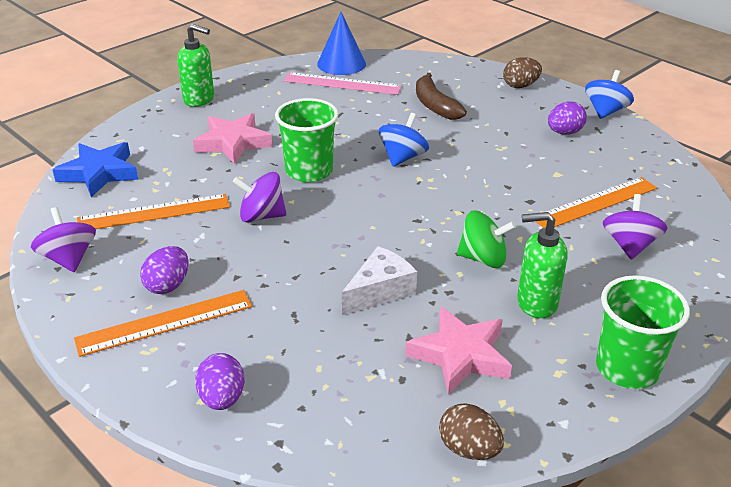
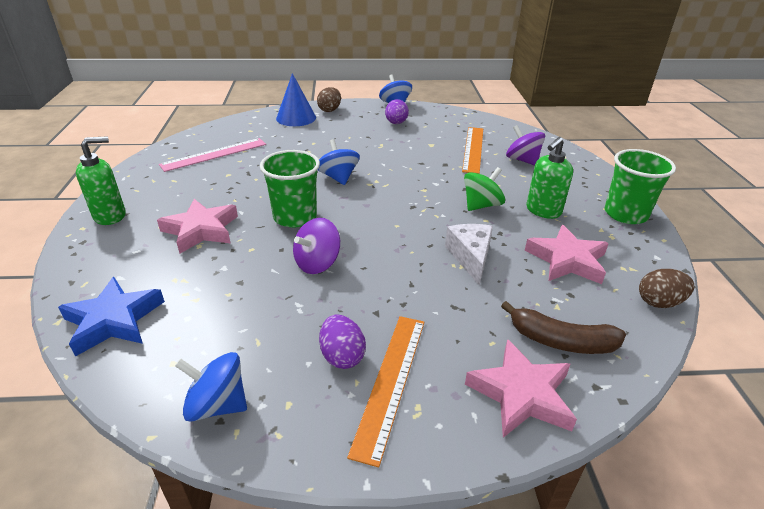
camera: 50 degrees left, 0 degrees up
purple spinning top [31,207,96,272] -> blue spinning top [175,352,247,422]
orange ruler [77,194,230,229] -> none
purple egg [195,353,244,410] -> pink star [465,339,577,438]
blue cone [317,12,366,75] -> blue cone moved to [276,73,316,126]
brown banana [416,73,467,120] -> brown banana moved to [501,301,626,354]

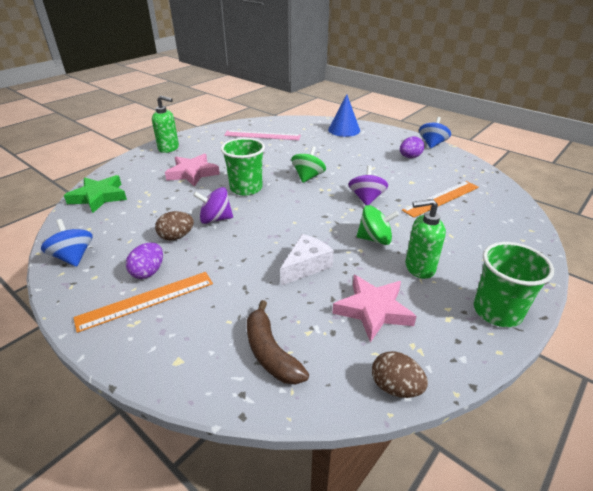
camera: 45 degrees right, 0 degrees up
blue star [58,277,165,357] -> green star [64,175,127,213]
brown egg [317,87,341,112] -> brown egg moved to [155,211,194,241]
blue spinning top [318,139,360,185] -> green spinning top [291,146,326,183]
pink star [465,339,577,438] -> none
purple spinning top [506,125,545,166] -> purple spinning top moved to [348,165,388,205]

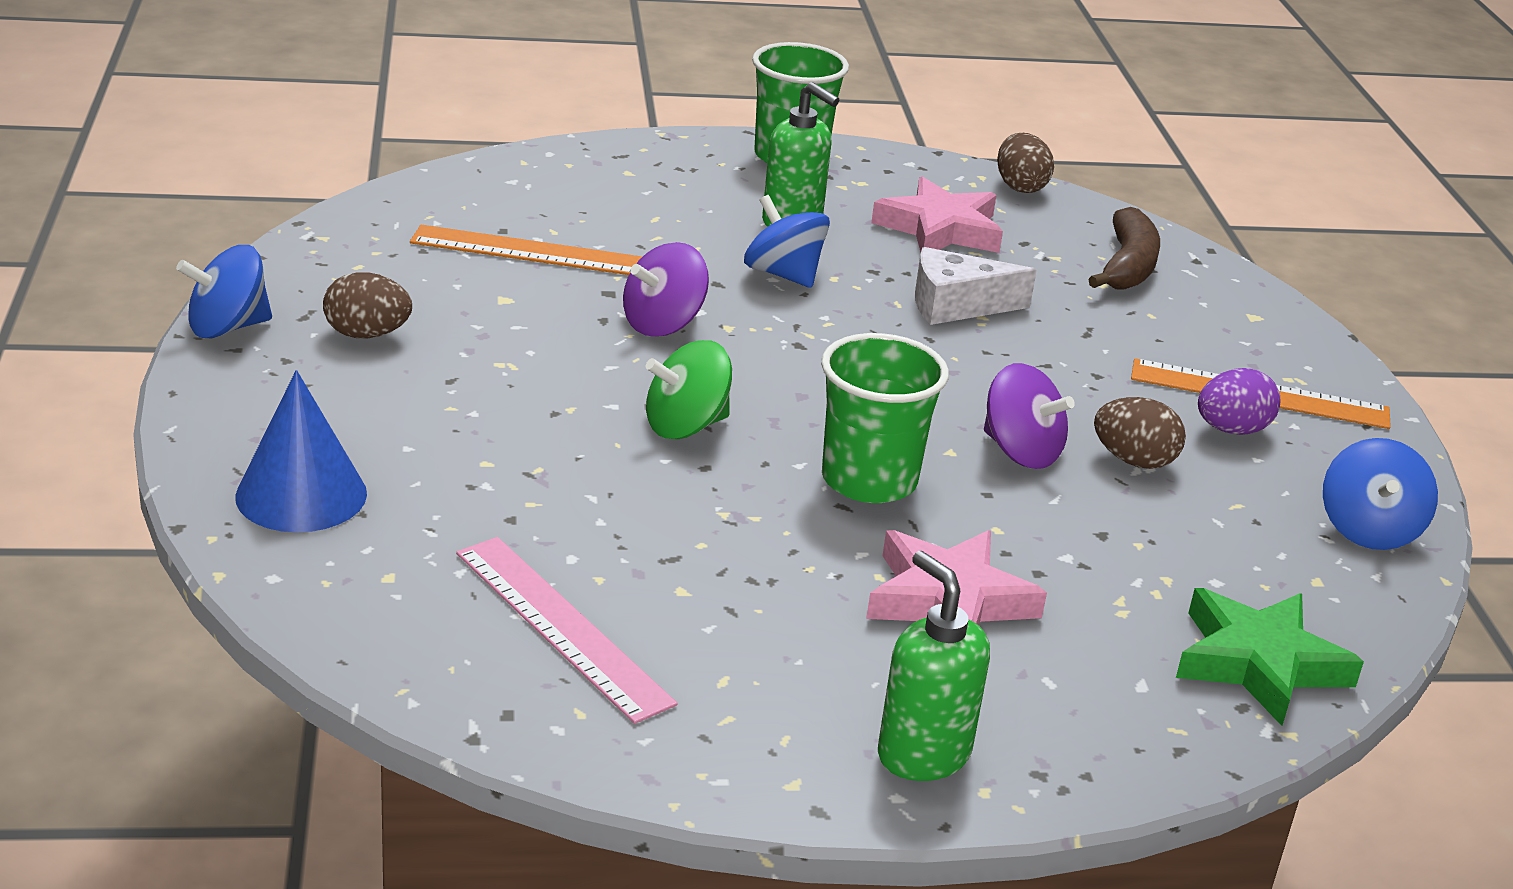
camera: 140 degrees left, 5 degrees down
green spinning top [357,205,399,245] -> blue spinning top [744,195,830,288]
purple egg [400,136,424,158] -> brown egg [323,272,412,338]

